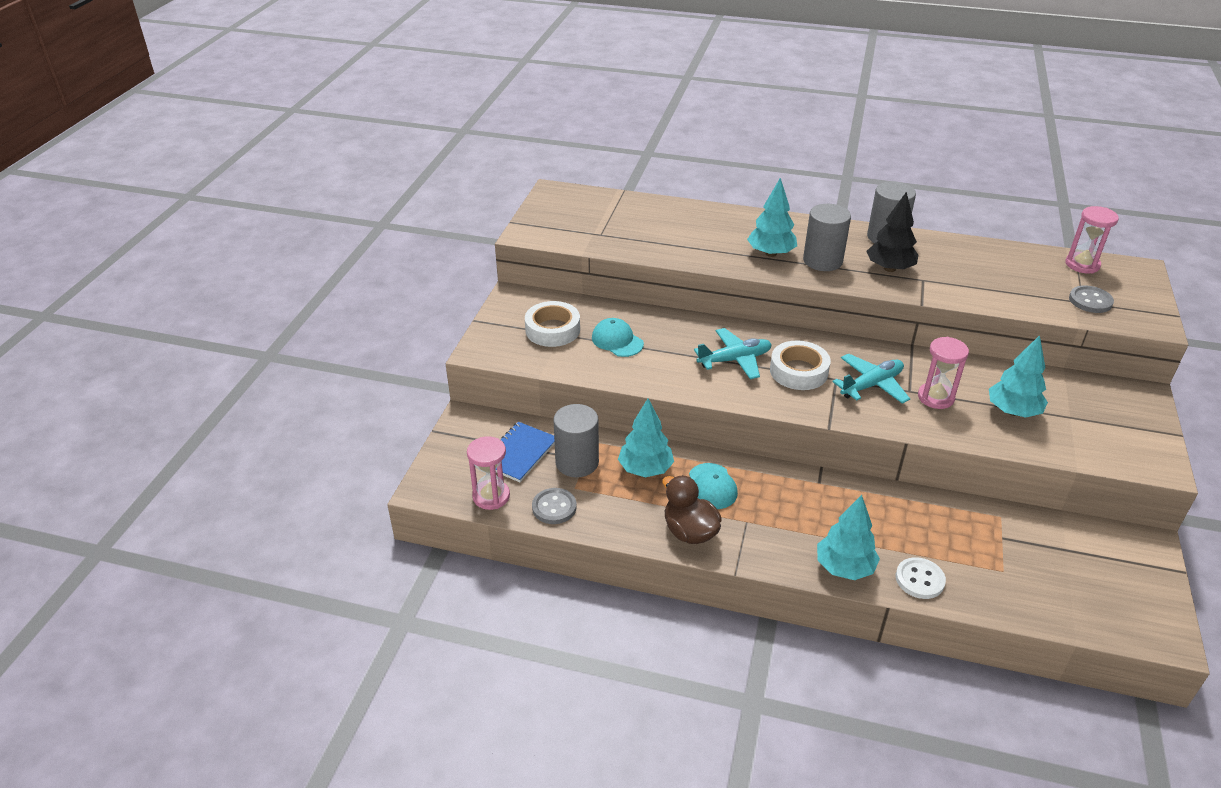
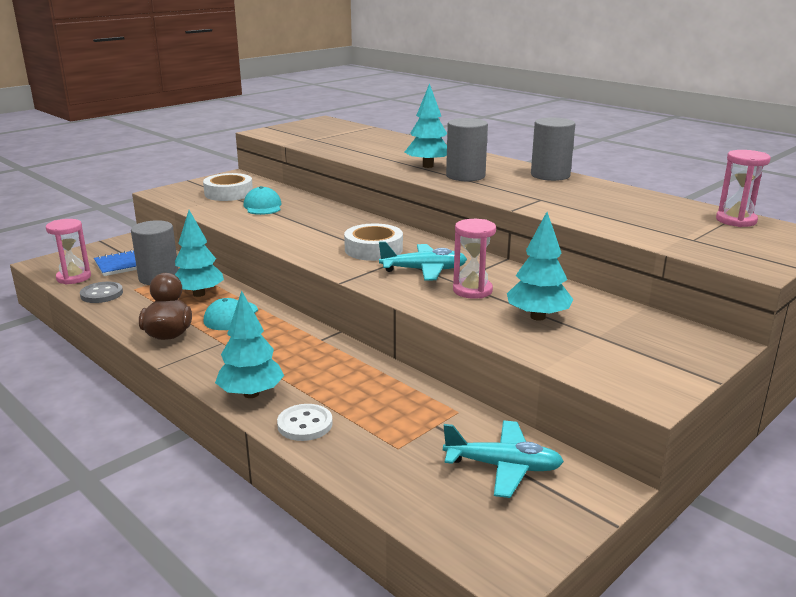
camera: 30 degrees right, 15 degrees down
turquoise plane [694,328,772,379] -> turquoise plane moved to [443,420,564,498]
black tree [866,192,918,272] -> none
grey button [1069,285,1114,313] -> none

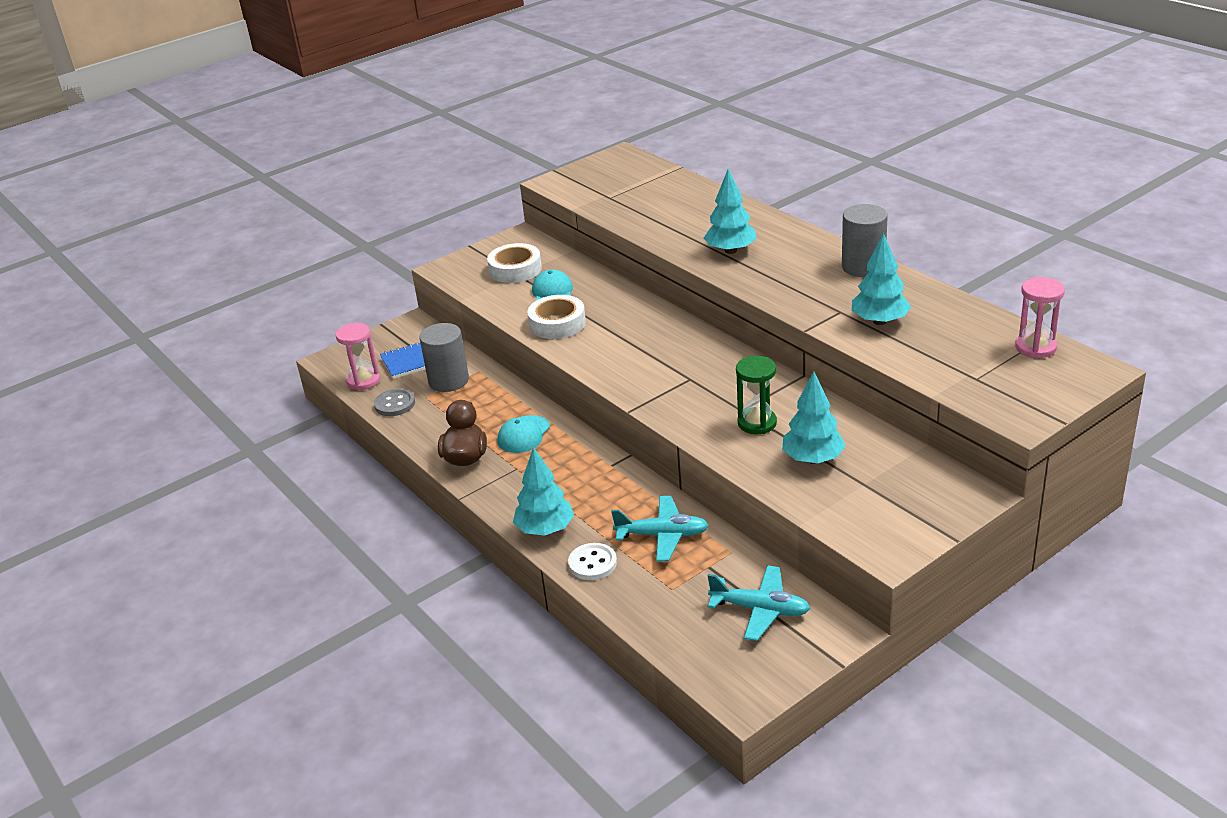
camera: 10 degrees right, 10 degrees up
turquoise tree [175,210,224,297] -> turquoise tree moved to [852,233,911,325]
white tape [344,223,403,261] -> white tape moved to [527,295,586,339]
turquoise plane [379,241,467,281] -> turquoise plane moved to [611,496,709,561]
grey cylinder [446,118,488,181] -> none
pink hourglass [453,219,496,299] -> green hourglass [736,356,777,434]

